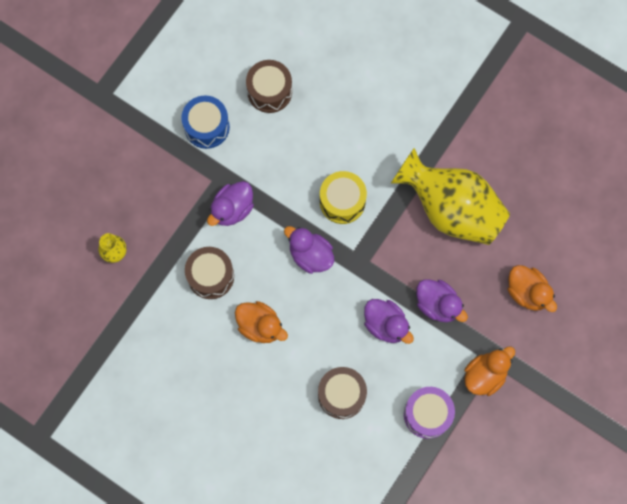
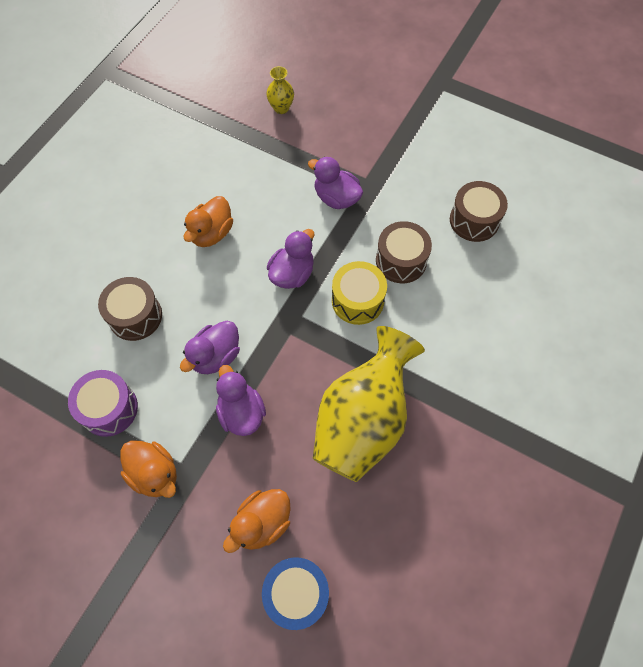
camera: 85 degrees right, 10 degrees down
blue drum [181,96,230,149] -> blue drum moved to [262,557,329,630]
brown drum [185,247,234,299] -> brown drum moved to [376,221,432,283]
purple duck [416,279,468,322] -> purple duck turned 120 degrees clockwise [216,365,266,436]

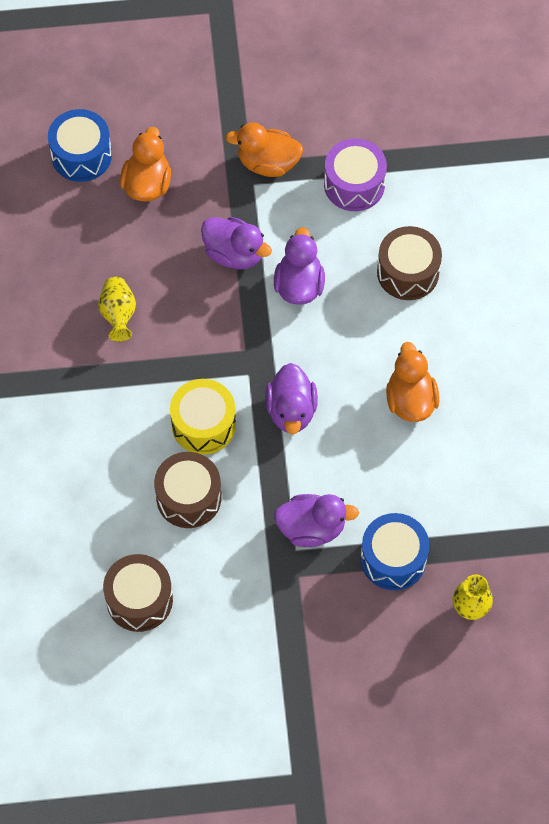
camera: 145 degrees right, 0 degrees up
yellow vase [313,326,425,482] -> yellow vase [98,277,136,342], size x0.41
none -> blue drum [361,513,429,590]

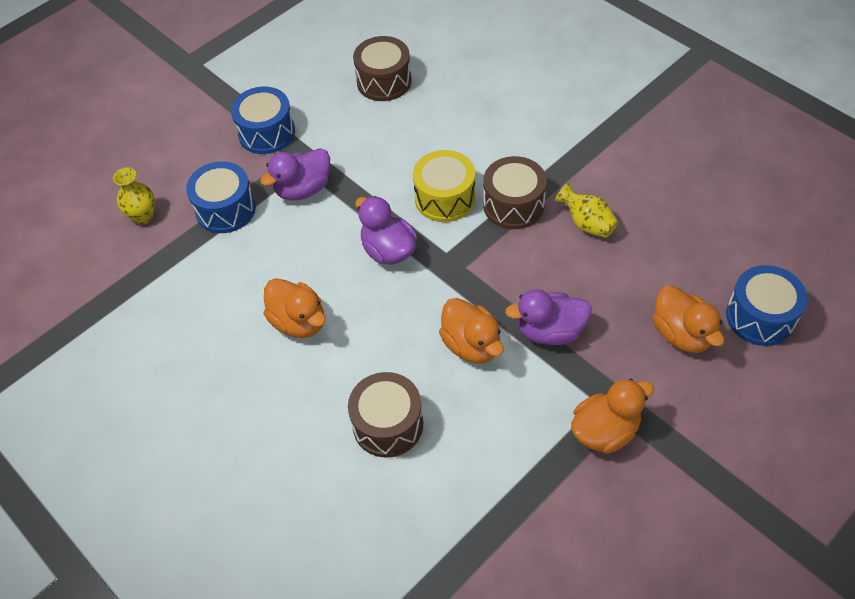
camera: 145 degrees right, 10 degrees down
brown drum [154,452,222,528] -> brown drum moved to [483,156,547,229]
purple duck [274,227,325,305] -> orange duck [439,298,504,364]
purple drum [324,138,387,211] -> none
none -> blue drum [231,87,295,154]

